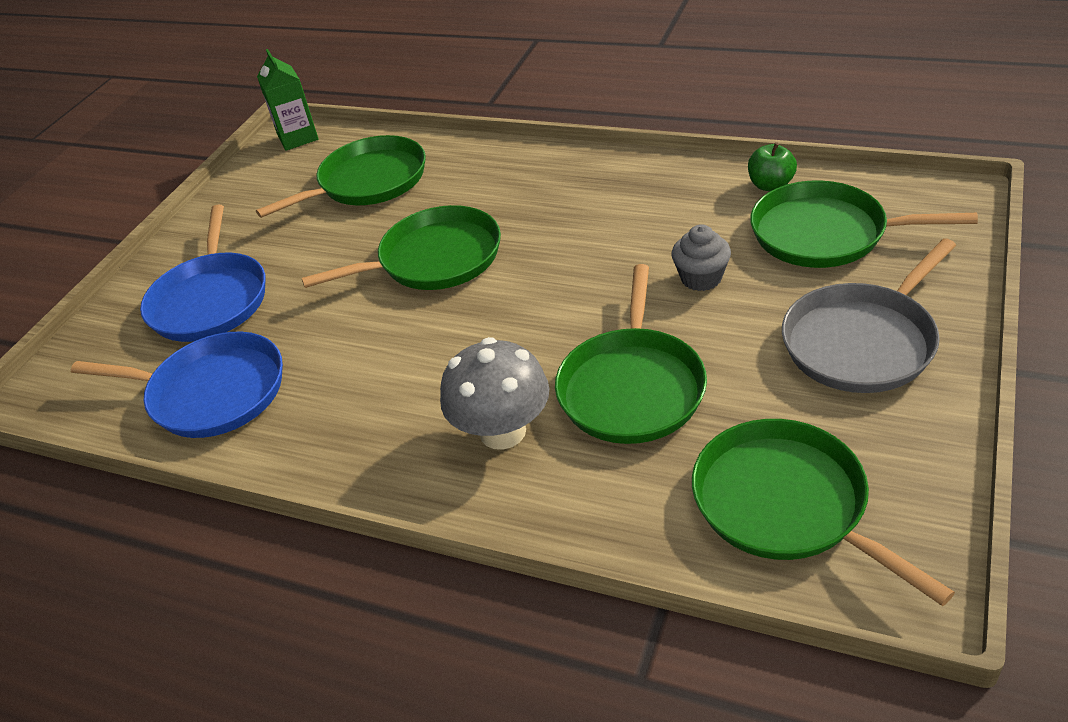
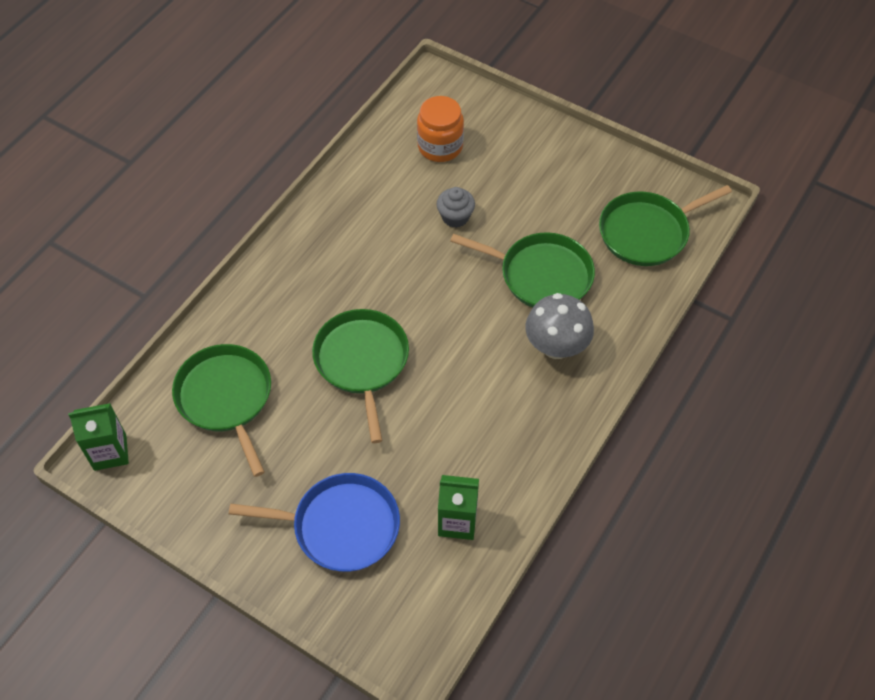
camera: 85 degrees left, 15 degrees up
blue pan [71,332,283,438] -> green carton [438,475,479,540]
green apple [748,142,797,191] -> none
green pan [750,180,978,268] -> orange jar [417,96,464,162]
grey pan [782,238,956,393] -> none

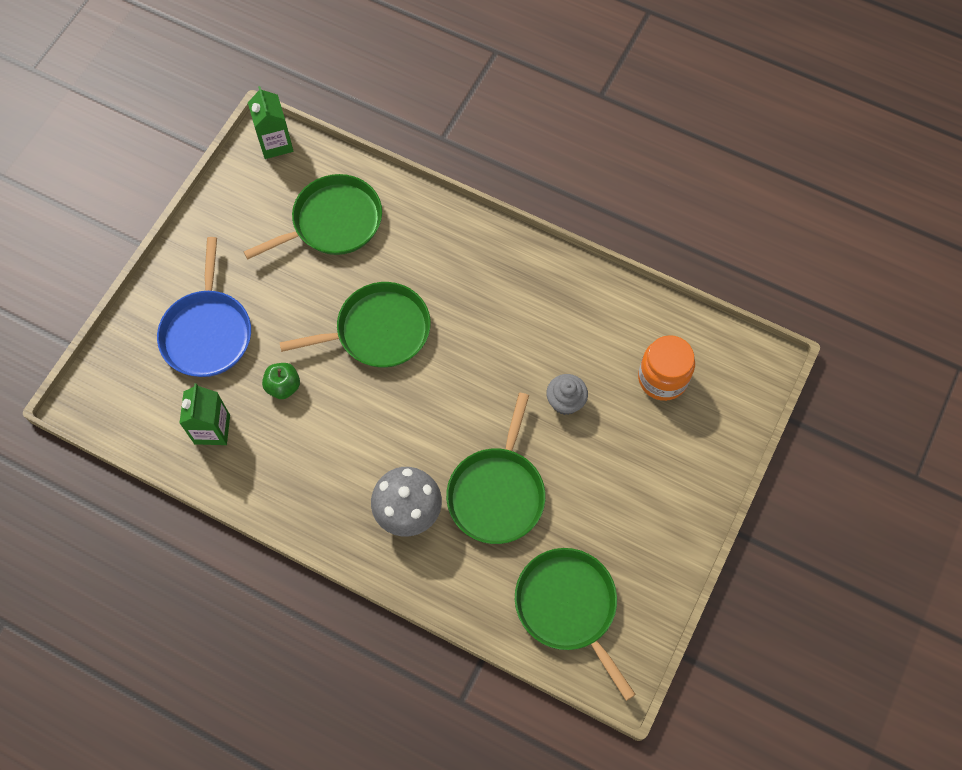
camera: 85 degrees right, 10 degrees up
none -> green apple [262,363,300,399]

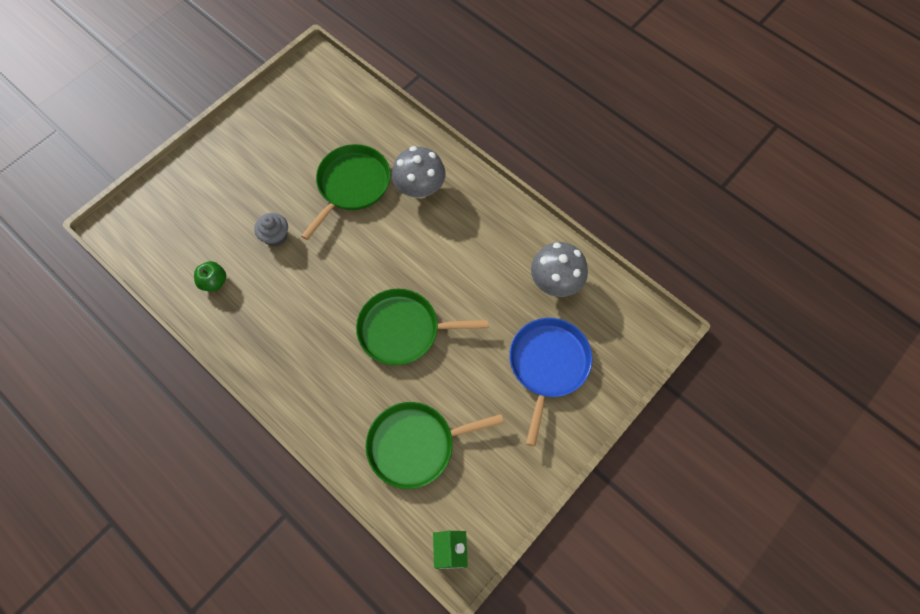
camera: 165 degrees left, 0 degrees up
green carton [179,383,230,445] -> grey mushroom [531,242,588,297]
green apple [262,363,300,399] -> green apple moved to [194,261,226,292]
green pan [515,548,636,701] -> none
orange jar [638,335,695,401] -> none

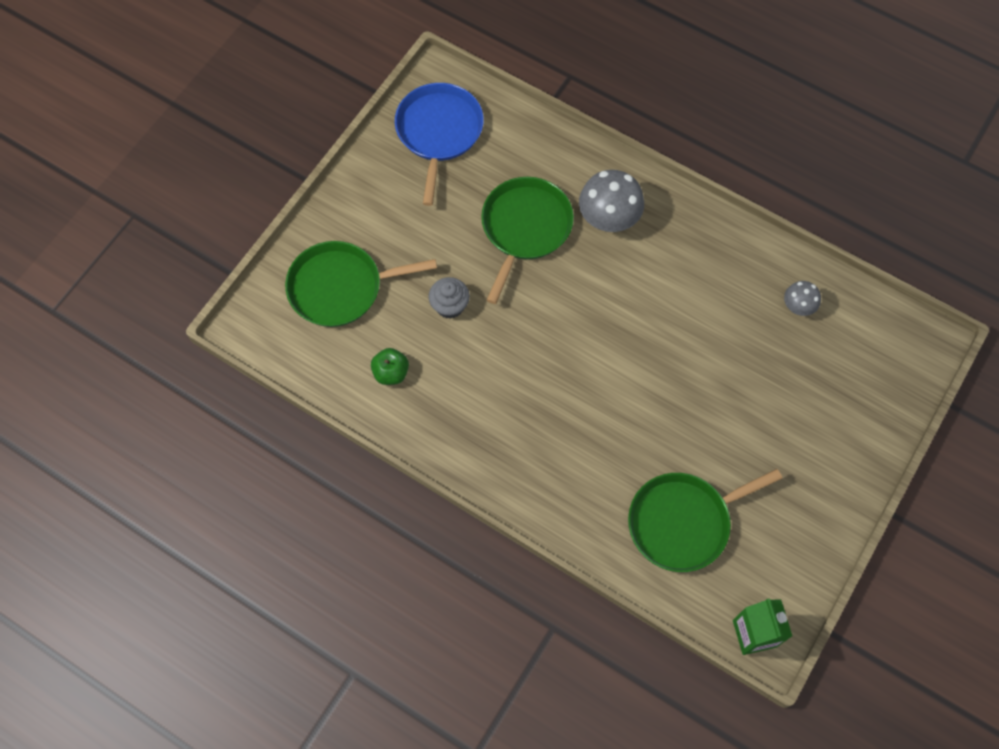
camera: 10 degrees left, 0 degrees up
green pan [356,289,488,365] -> green pan moved to [285,241,437,327]
blue pan [509,318,593,447] -> blue pan moved to [395,83,484,206]
grey mushroom [531,242,588,297] -> grey mushroom [784,281,821,316], size x0.55

